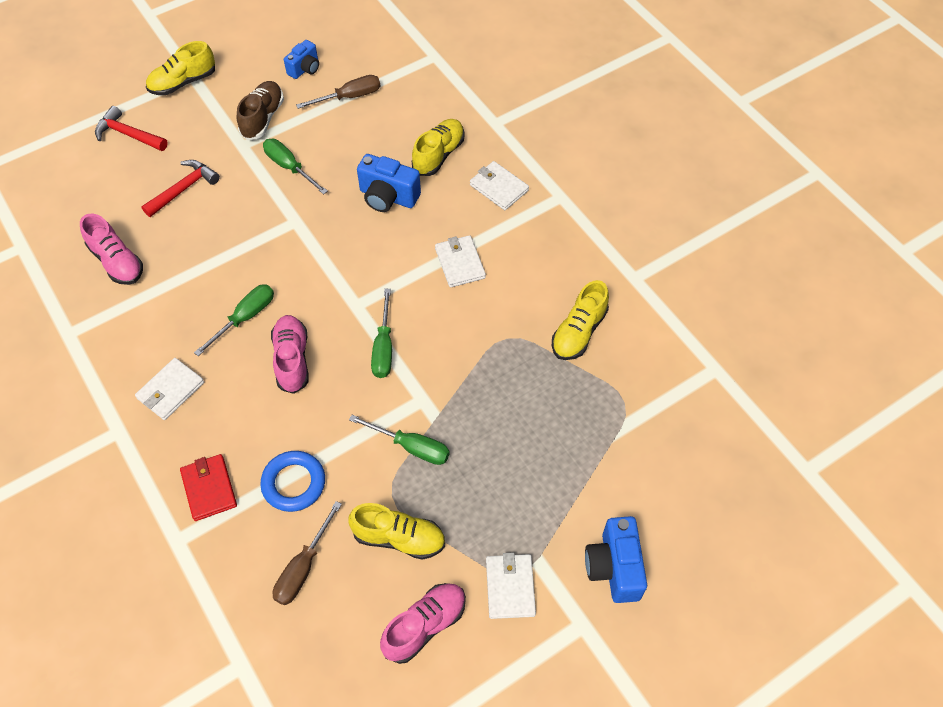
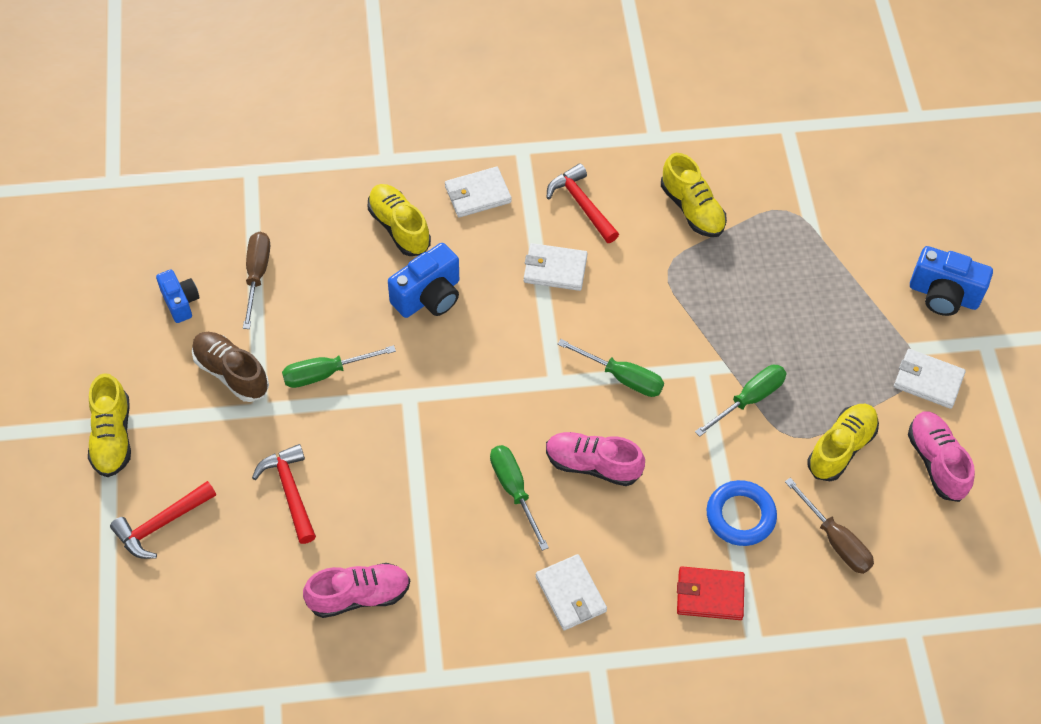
camera: 65 degrees left, 0 degrees up
none -> red hammer [546,163,619,243]

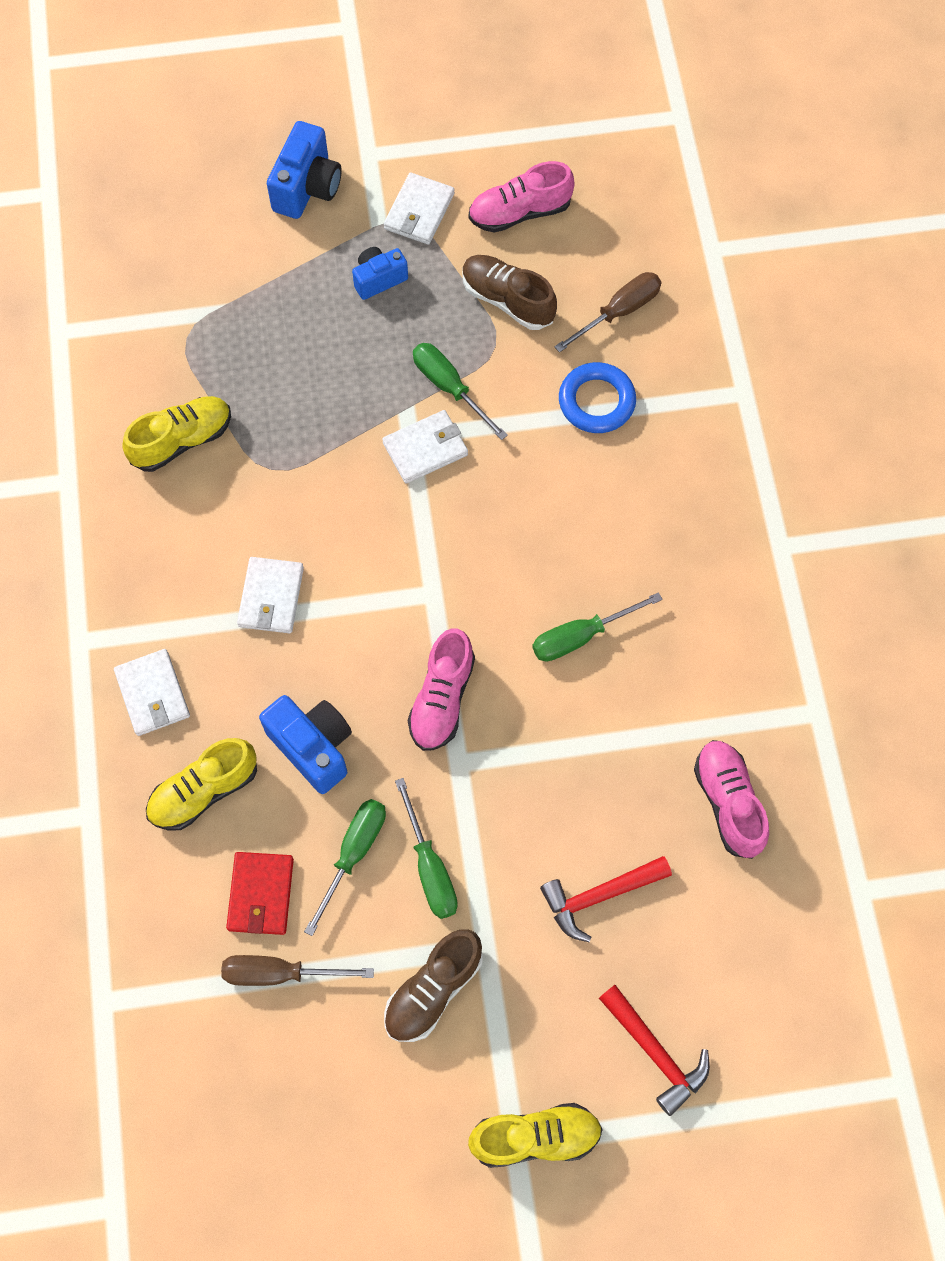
camera: 90 degrees left, 10 degrees up
blue camera [156,269,199,323] -> blue camera moved to [352,247,408,300]
white wallet [536,554,607,631] -> white wallet moved to [382,410,468,484]
red hammer [546,163,619,243] -> none
pink shoe [546,432,645,486] -> pink shoe moved to [408,628,475,751]
green screwdriver [558,339,664,397] -> green screwdriver moved to [304,799,386,936]
red wallet [677,566,745,620] -> red wallet moved to [226,852,294,935]
yellow shoe [807,404,879,481] -> brown shoe [462,255,557,330]

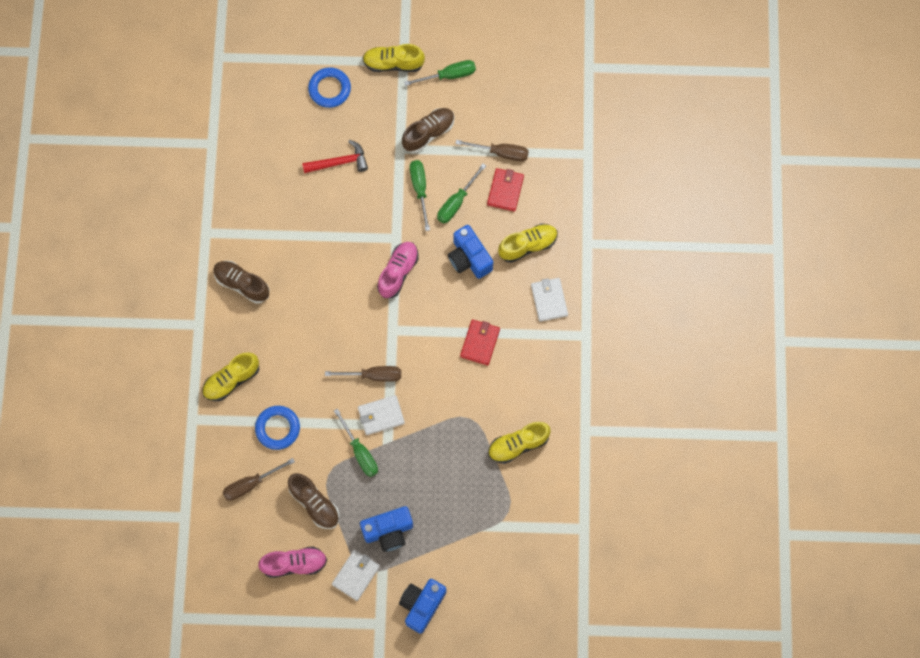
camera: 170 degrees left, 5 degrees up
white wallet [237,557,304,633] -> red wallet [460,319,500,366]
blue camera [352,247,408,300] -> blue camera [360,506,413,552], size x1.56
green screwdriver [532,592,663,662] -> green screwdriver moved to [404,60,476,86]
red hammer [599,985,710,1116] -> blue ring [308,67,351,108]
pink shoe [694,740,769,859] -> none
none -> yellow shoe [202,353,259,401]
none -> brown shoe [213,261,269,304]
none -> brown screwdriver [325,366,401,382]

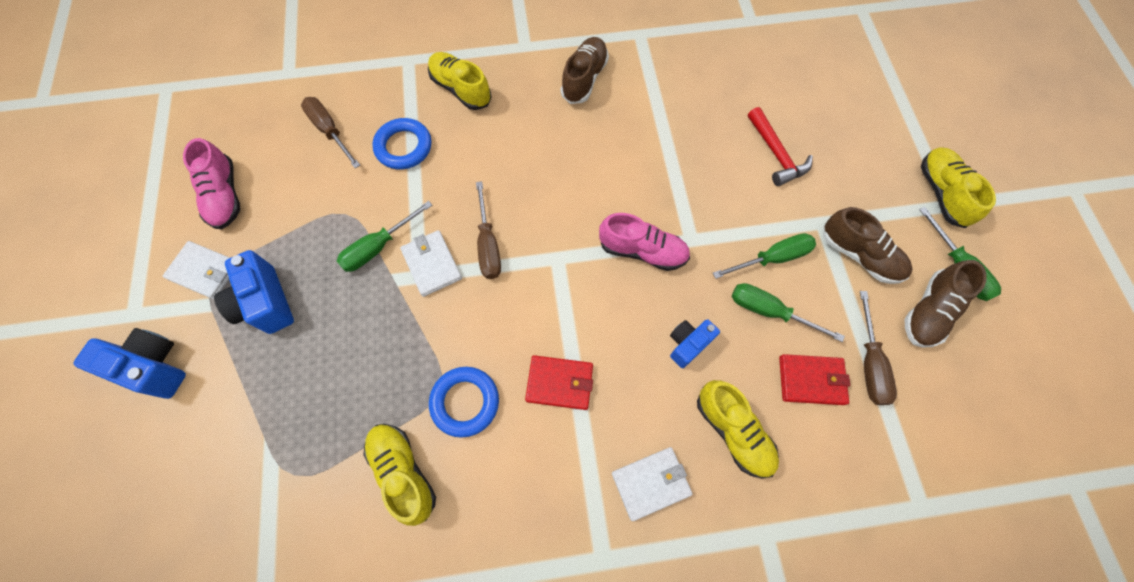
camera: 80 degrees right, 5 degrees down
brown shoe [288,473,339,529] -> brown shoe moved to [905,260,987,348]
blue ring [308,67,351,108] -> blue ring moved to [429,367,499,438]
blue camera [448,225,493,279] -> blue camera [670,319,720,368], size x0.64

